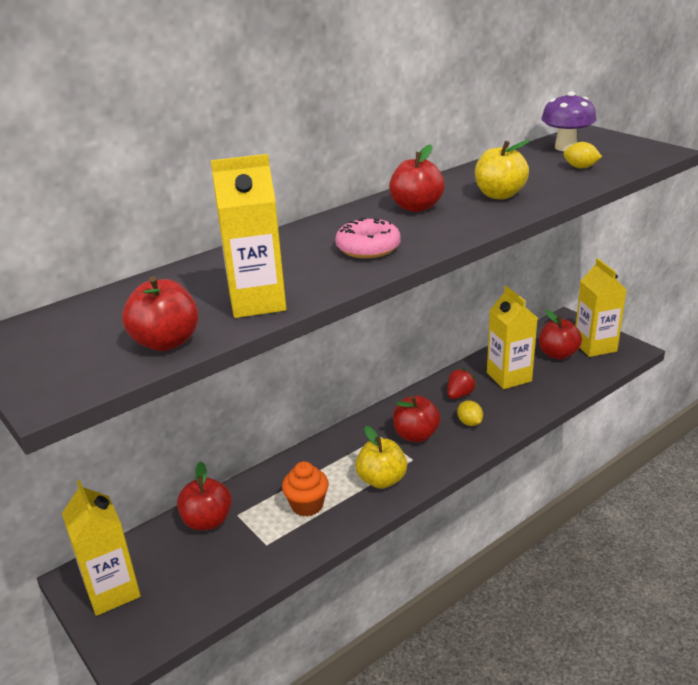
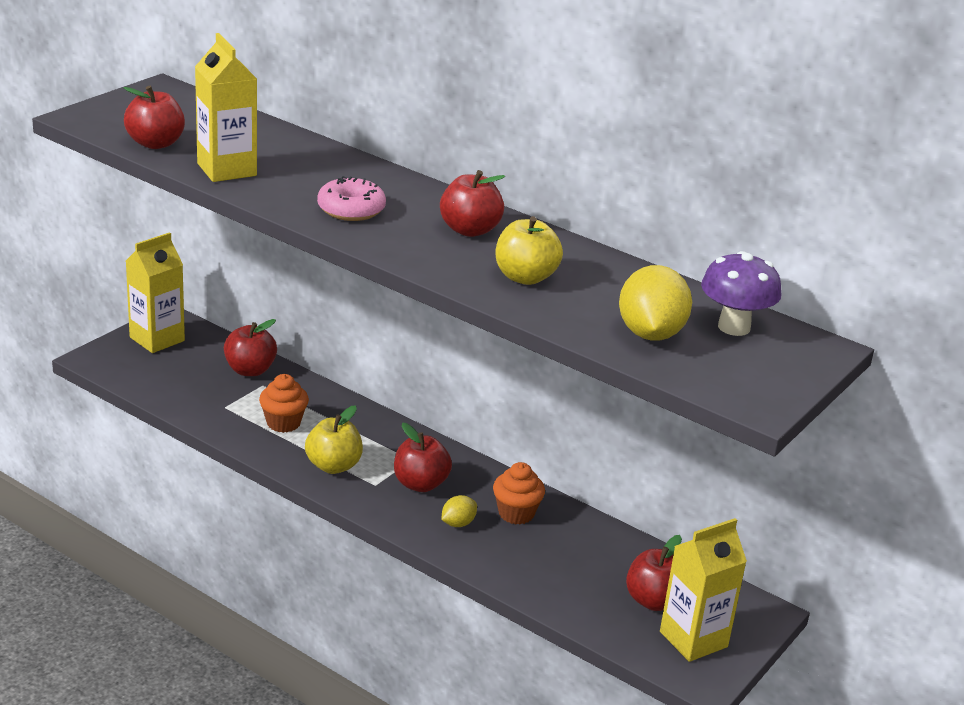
camera: 70 degrees right, 0 degrees up
red strawberry [447,368,477,399] -> orange cupcake [493,462,545,525]
yellow carton [487,286,538,389] -> none
yellow lemon [563,142,602,169] -> yellow lemon [619,265,692,341], size x1.95

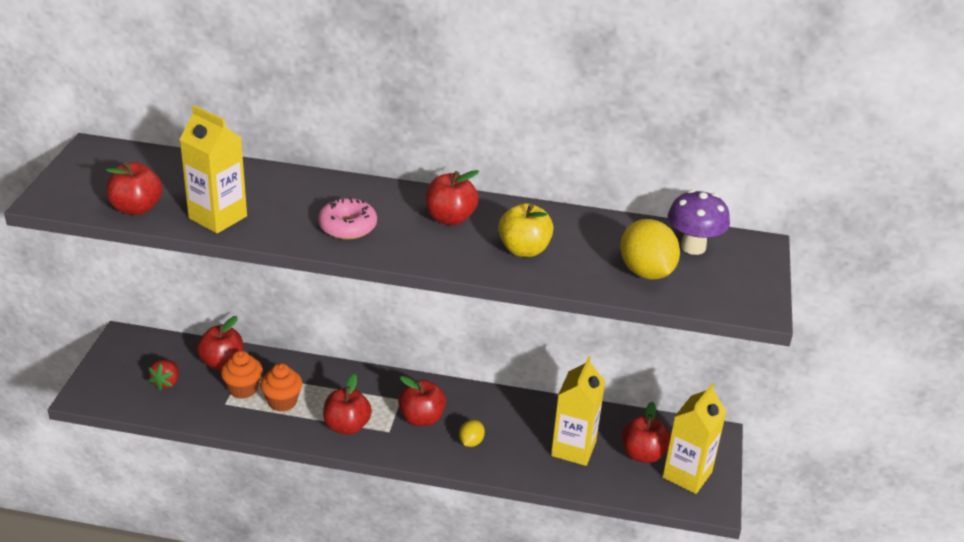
camera: 25 degrees left, 5 degrees up
yellow carton [126,232,185,353] -> yellow carton moved to [551,356,605,466]
yellow apple [305,405,363,474] -> red apple [323,374,372,435]
orange cupcake [493,462,545,525] -> orange cupcake moved to [221,351,263,399]
none -> red strawberry [148,360,179,391]

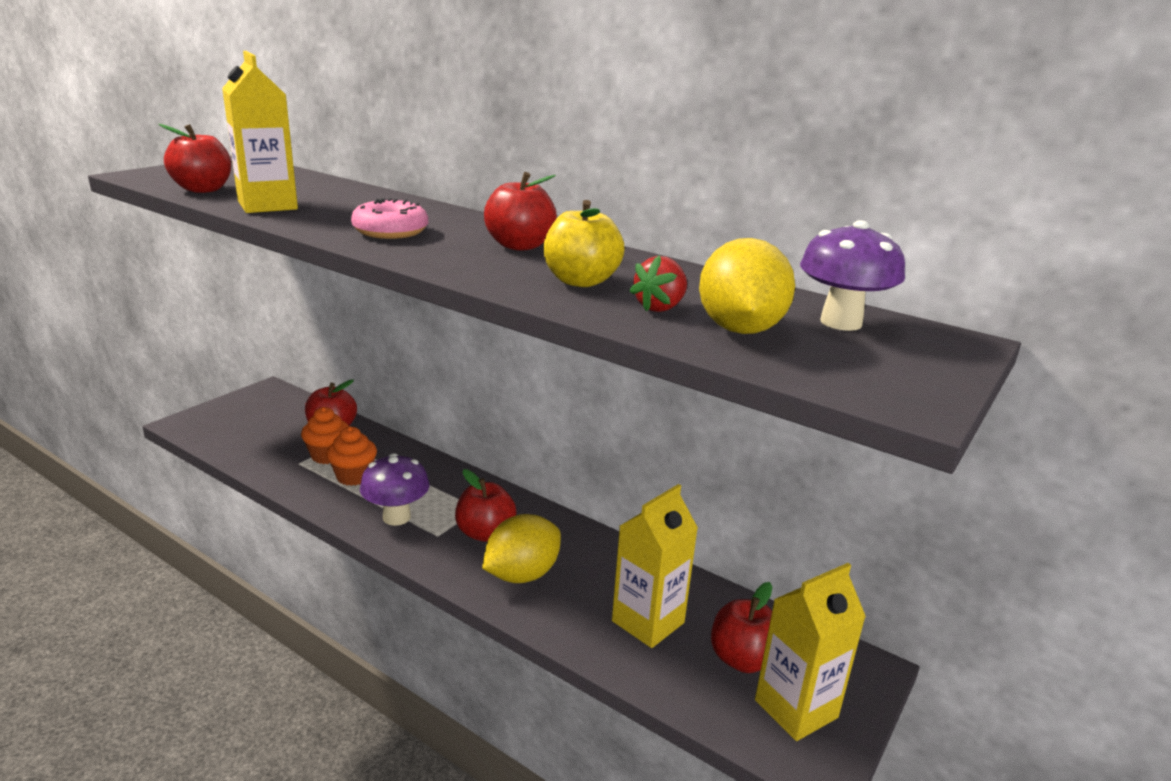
camera: 25 degrees right, 10 degrees down
red strawberry [148,360,179,391] -> red strawberry moved to [629,255,687,312]
red apple [323,374,372,435] -> purple mushroom [360,453,429,526]
yellow lemon [459,420,485,447] -> yellow lemon [482,514,561,583], size x1.95

